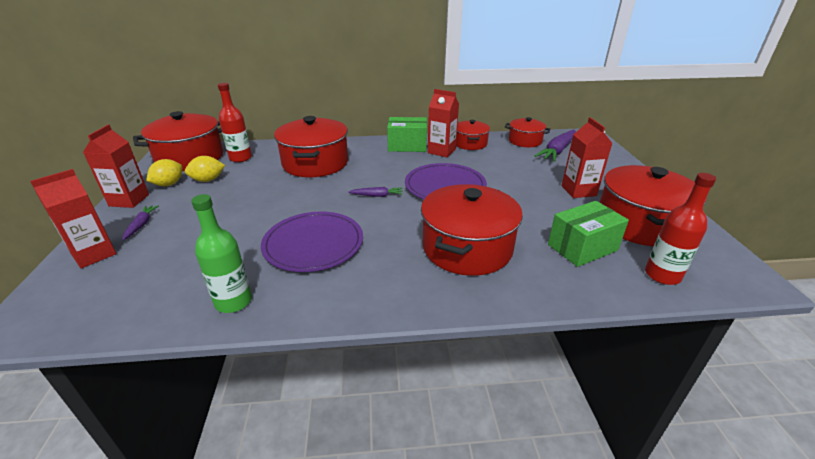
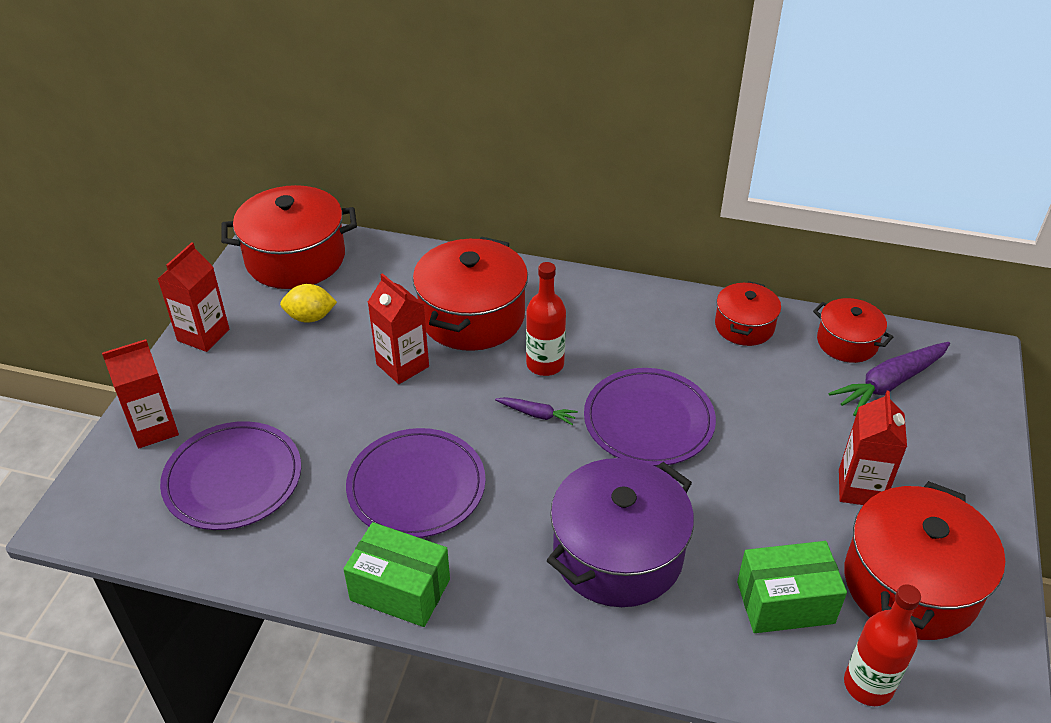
camera: 20 degrees right, 10 degrees up
purple carrot [123,205,159,240] -> none
yellow lemon [146,159,183,186] -> none
green bottle [191,194,252,313] -> none
red bottle [218,83,252,162] -> red bottle moved to [526,262,566,376]
green box [387,117,427,152] -> green box moved to [343,522,450,627]
red pot [421,184,523,276] -> purple pot [547,458,694,607]
red carton [428,89,459,157] -> red carton moved to [368,273,429,384]
none -> purple plate [160,421,301,530]

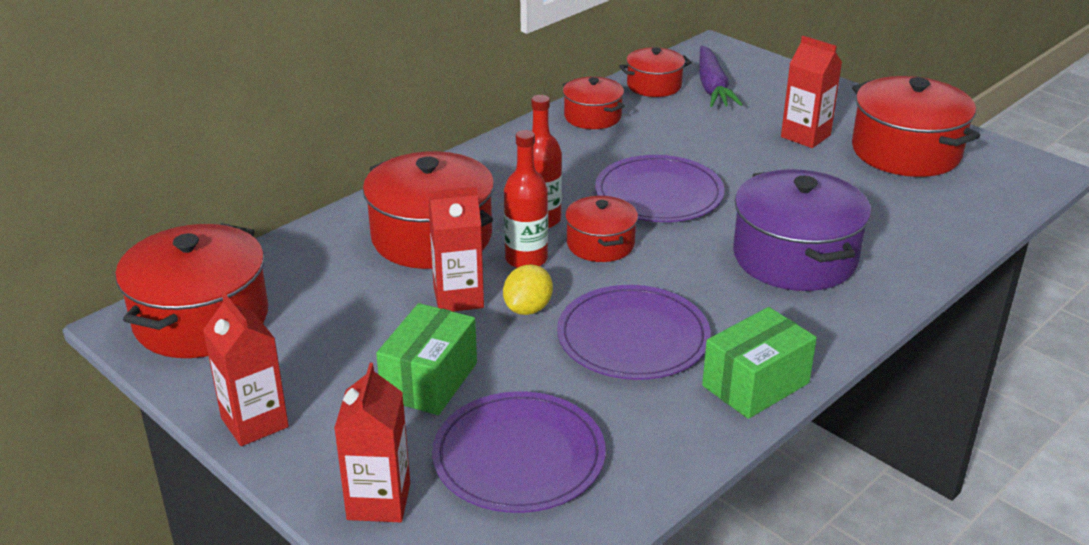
camera: 60 degrees left, 10 degrees down
yellow lemon [280,284,337,323] -> yellow lemon moved to [503,264,553,315]
purple carrot [495,397,578,425] -> red pot [565,196,638,262]
green box [737,541,847,633] -> green box moved to [376,303,477,415]
red bottle [844,584,921,706] -> red bottle moved to [504,130,548,268]

